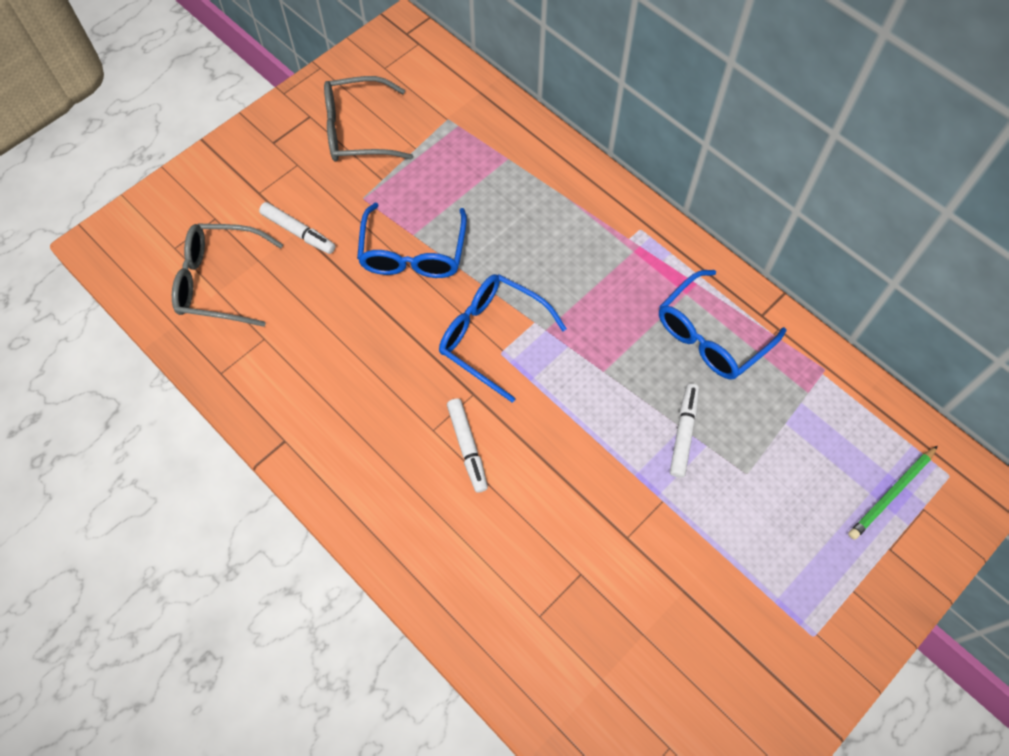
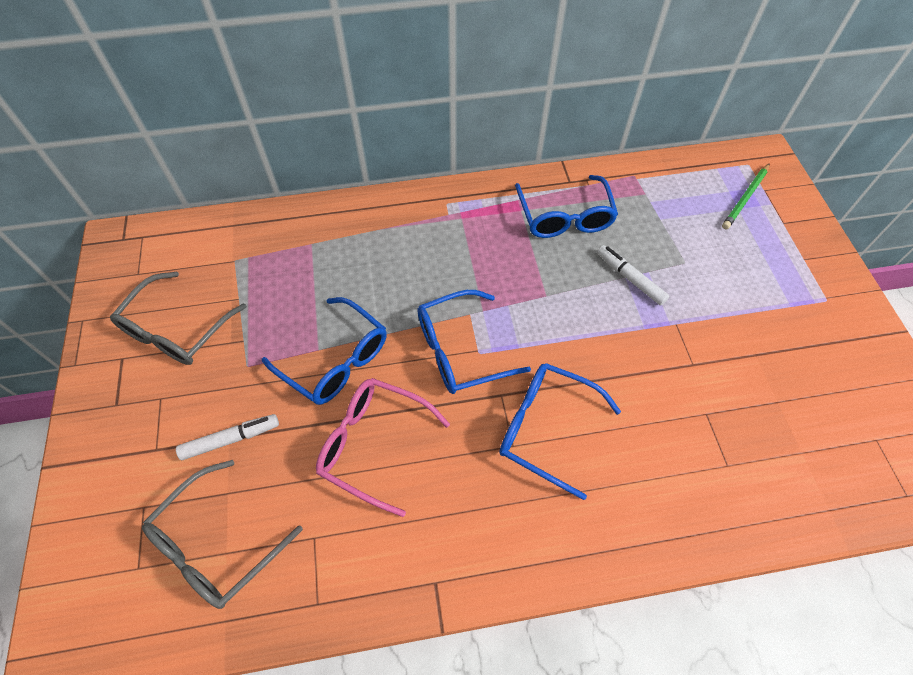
camera: 55 degrees left, 5 degrees down
white marker [447,399,488,493] -> blue glasses [499,363,621,500]
green pencil [848,446,938,540] -> green pencil turned 45 degrees clockwise [722,163,770,229]
none -> pink glasses [316,378,450,517]

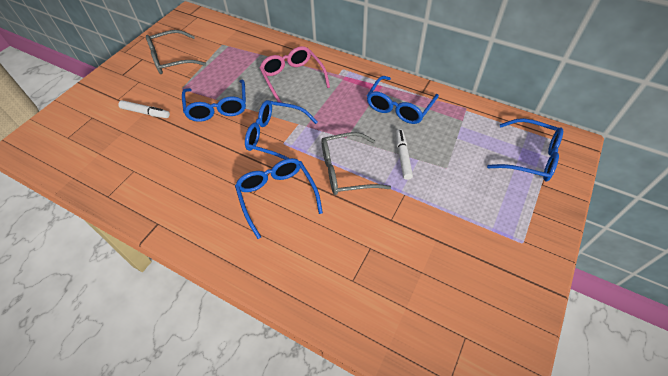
camera: 40 degrees right, 5 degrees down
grey glasses [142,460,303,609] -> grey glasses moved to [321,132,392,195]
pink glasses [316,378,450,517] -> pink glasses moved to [260,46,330,103]
green pencil [722,163,770,229] -> blue glasses [487,118,563,181]

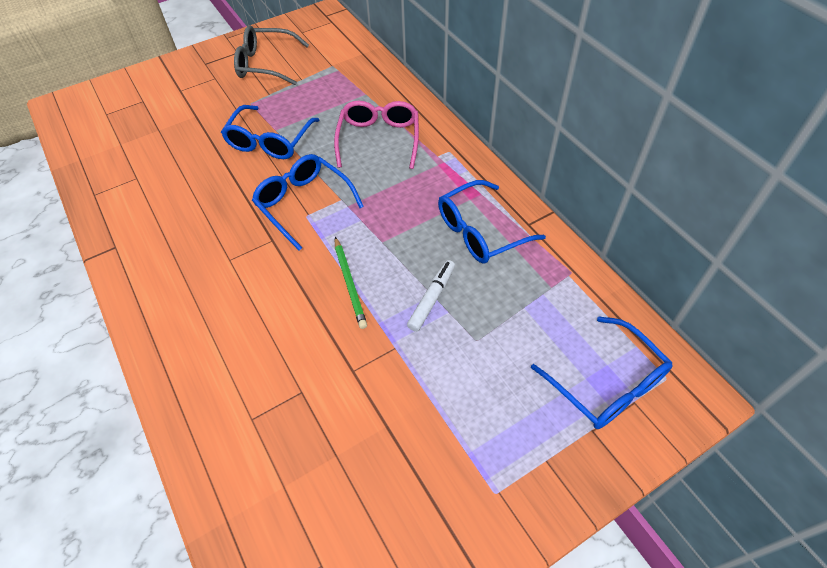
camera: 30 degrees right, 0 degrees up
white marker [118,100,170,118] -> none
blue glasses [235,158,323,239] -> none
grey glasses [321,132,392,195] -> green pencil [335,237,367,329]

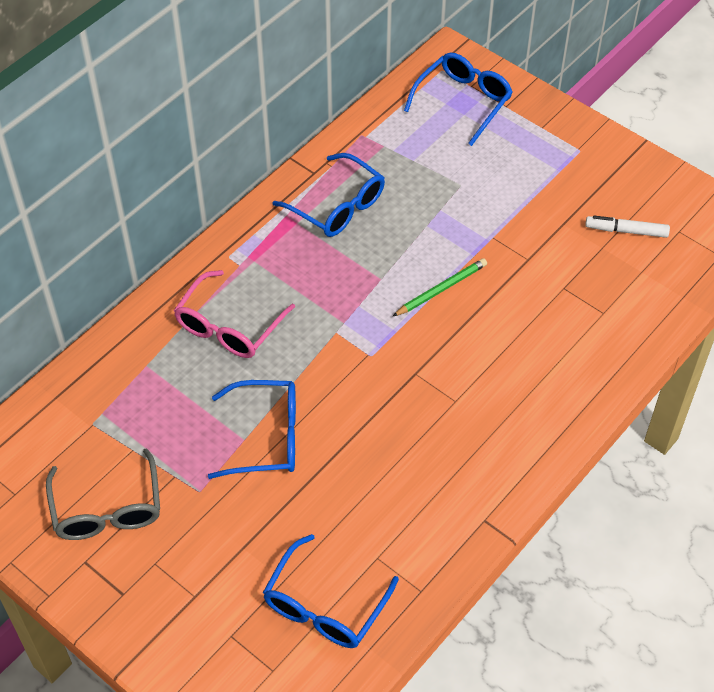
camera: 110 degrees left, 0 degrees up
blue glasses [252,154,364,251] -> blue glasses moved to [263,534,399,648]
pink glasses [334,100,419,169] -> pink glasses turned 45 degrees counterclockwise [174,270,295,358]
white marker [407,260,455,332] -> white marker moved to [585,216,670,238]

